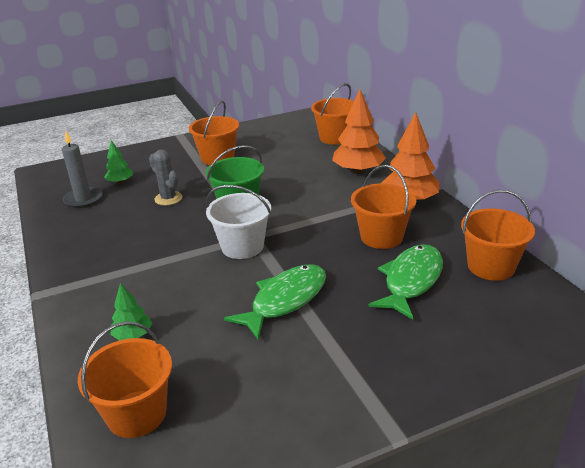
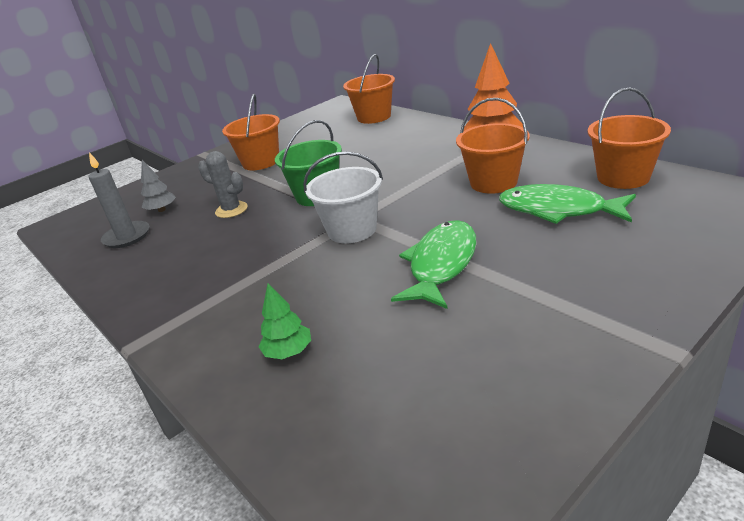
camera: 15 degrees left, 0 degrees up
orange bucket [78,321,172,438] -> none
green tree [104,140,133,184] -> grey tree [141,160,176,212]
orange tree [332,89,386,174] -> none
green fish [368,244,443,320] -> green fish turned 75 degrees counterclockwise [499,184,636,224]

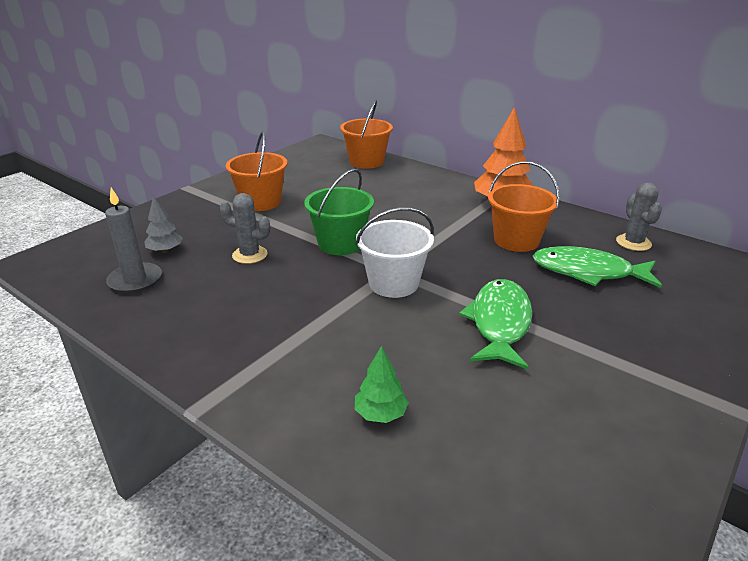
camera: 15 degrees left, 0 degrees up
orange bucket [588,87,671,189] -> grey cactus [616,182,662,251]

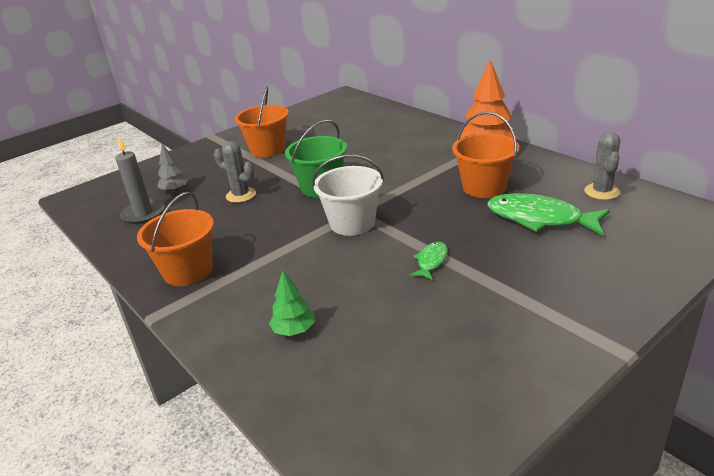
camera: 15 degrees right, 0 degrees up
orange bucket [340,100,393,169] -> orange bucket moved to [137,192,214,286]
green fish [459,279,532,369] -> green fish [410,242,448,280], size x0.49

